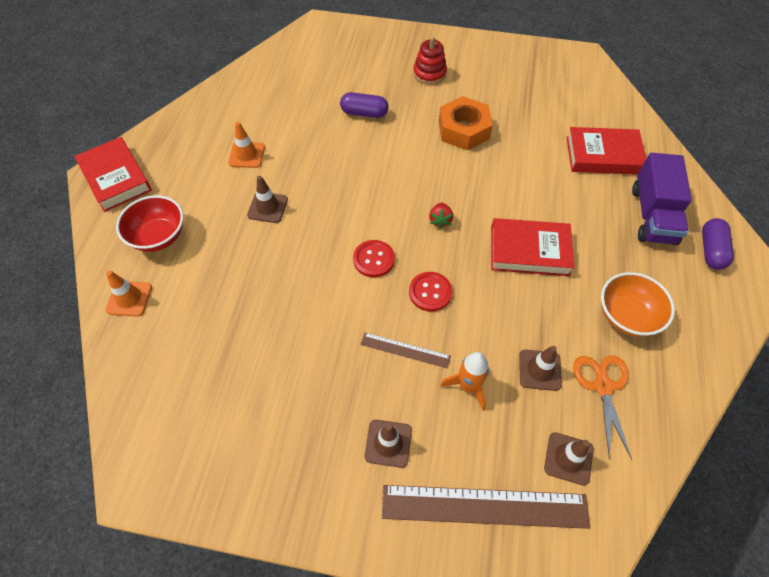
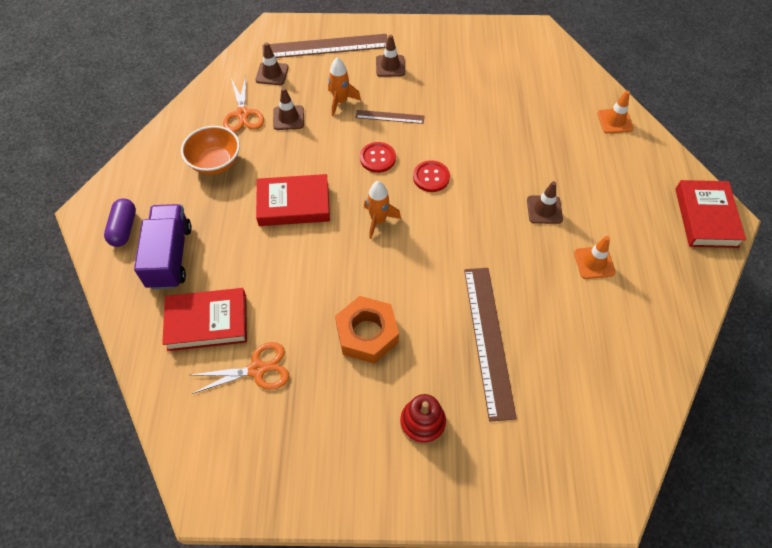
camera: 170 degrees right, 0 degrees up
red book [74,137,152,212] -> red book turned 45 degrees clockwise [675,180,746,248]
red bowl [116,195,183,252] -> none
purple capsule [340,92,388,118] -> brown ruler [464,268,517,422]
red strawberry [429,203,453,229] -> orange rocket [364,181,401,239]
none -> orange scissors [191,342,290,394]

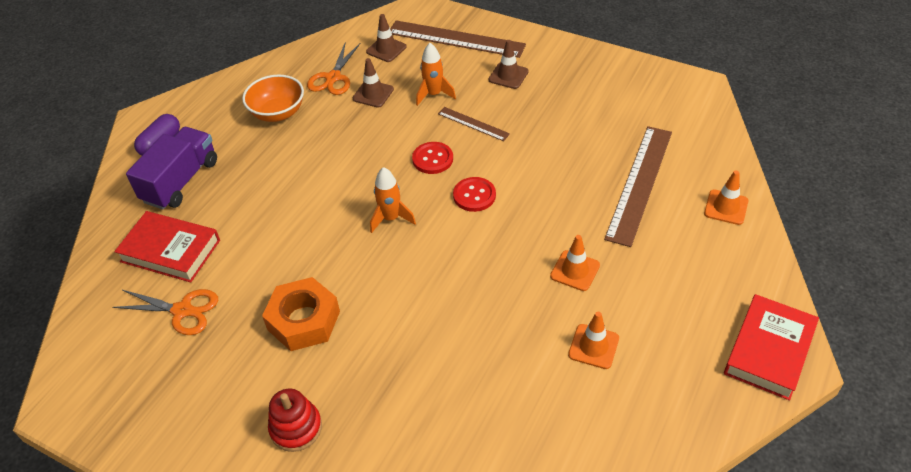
camera: 30 degrees right, 10 degrees down
red book [256,174,330,226] -> none
brown ruler [464,268,517,422] -> brown ruler moved to [604,126,672,247]
brown traffic cone [527,181,563,224] -> orange traffic cone [550,235,600,291]

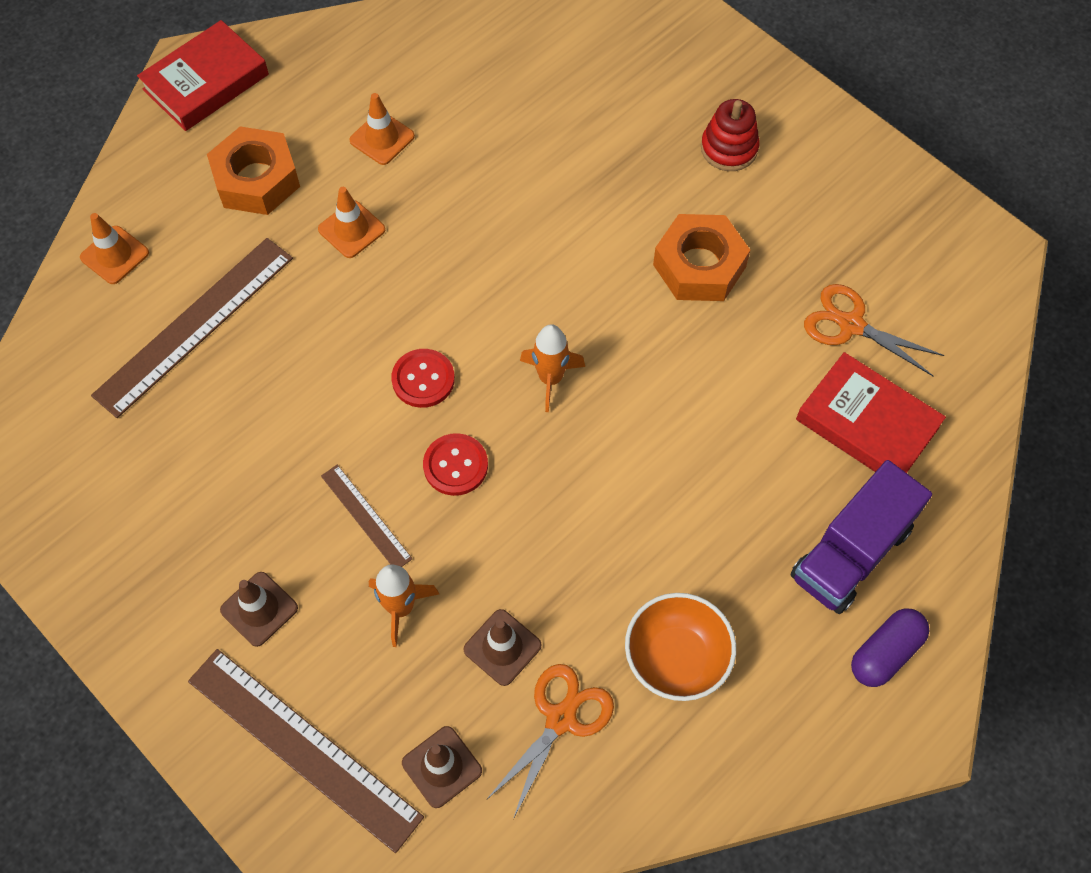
camera: 165 degrees left, 15 degrees up
none -> orange nut [207,126,300,215]

